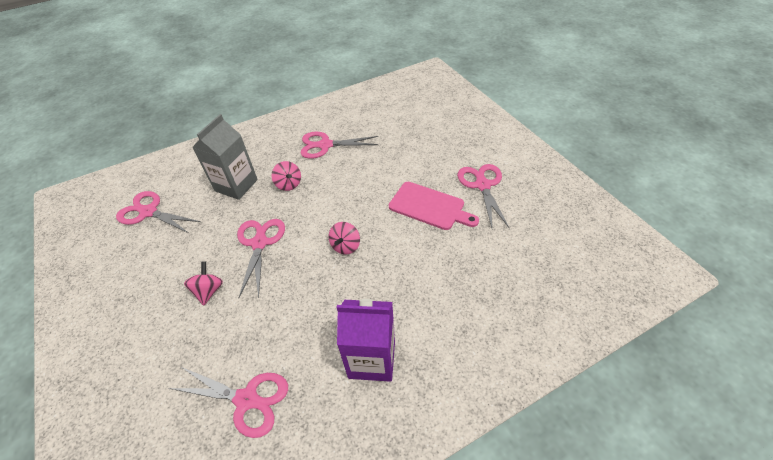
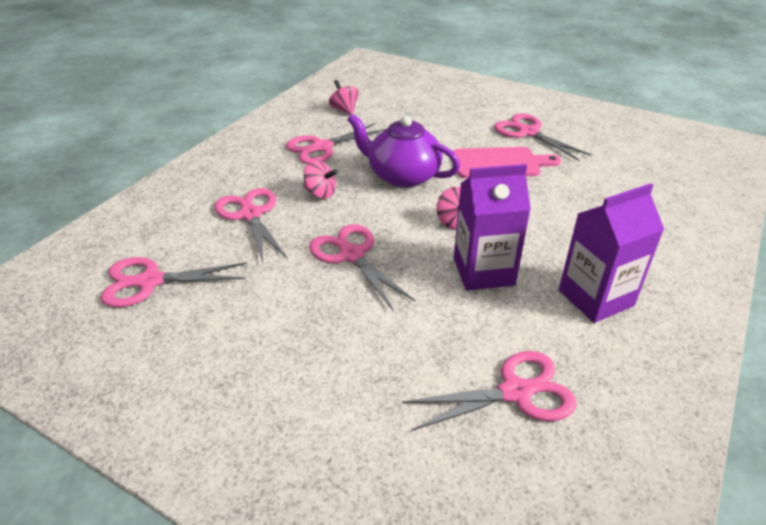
camera: 35 degrees left, 10 degrees down
pink spinning top [184,262,223,306] -> pink spinning top moved to [329,80,359,115]
grey carton [192,114,258,200] -> pink scissors [214,188,288,263]
none -> purple teapot [347,114,460,188]
none -> purple carton [454,164,531,291]

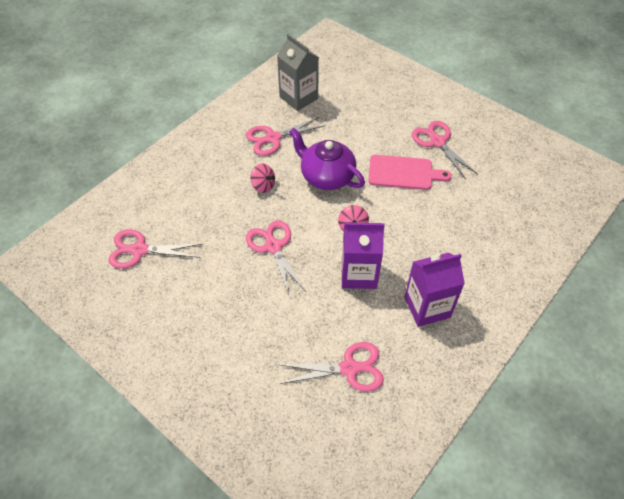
camera: 10 degrees right, 15 degrees up
pink scissors [214,188,288,263] -> none
pink spinning top [329,80,359,115] -> grey carton [277,34,319,111]

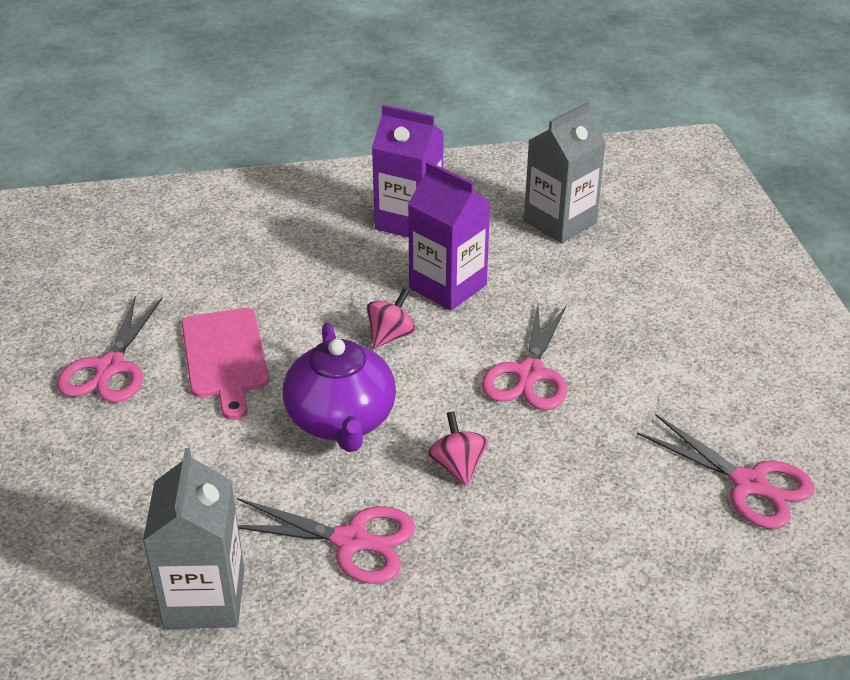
camera: 140 degrees left, 15 degrees down
pink scissors [280,342,384,392] -> grey carton [524,102,606,243]
pink cutting board [368,155,452,190] -> pink cutting board turned 150 degrees counterclockwise [182,308,269,420]

